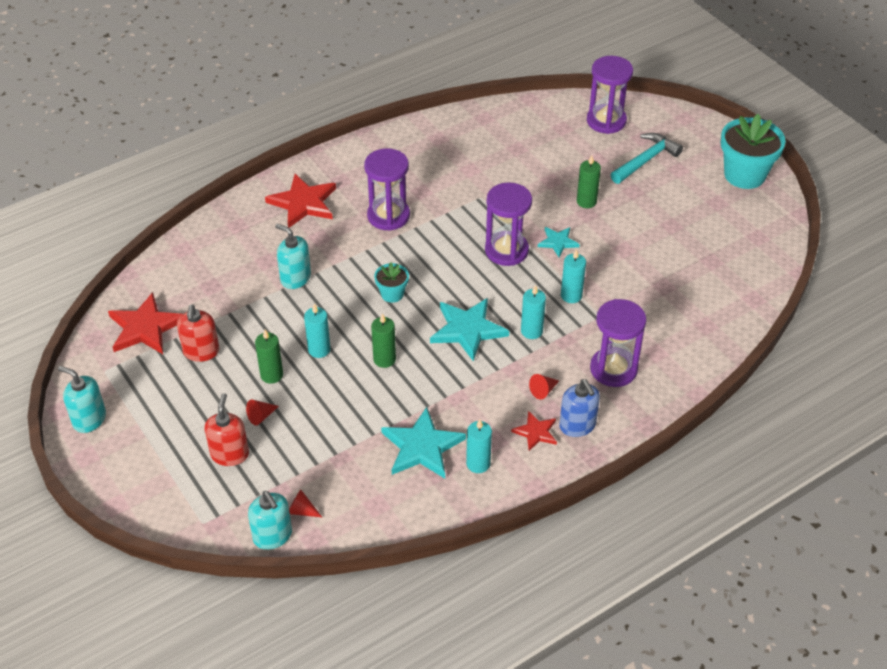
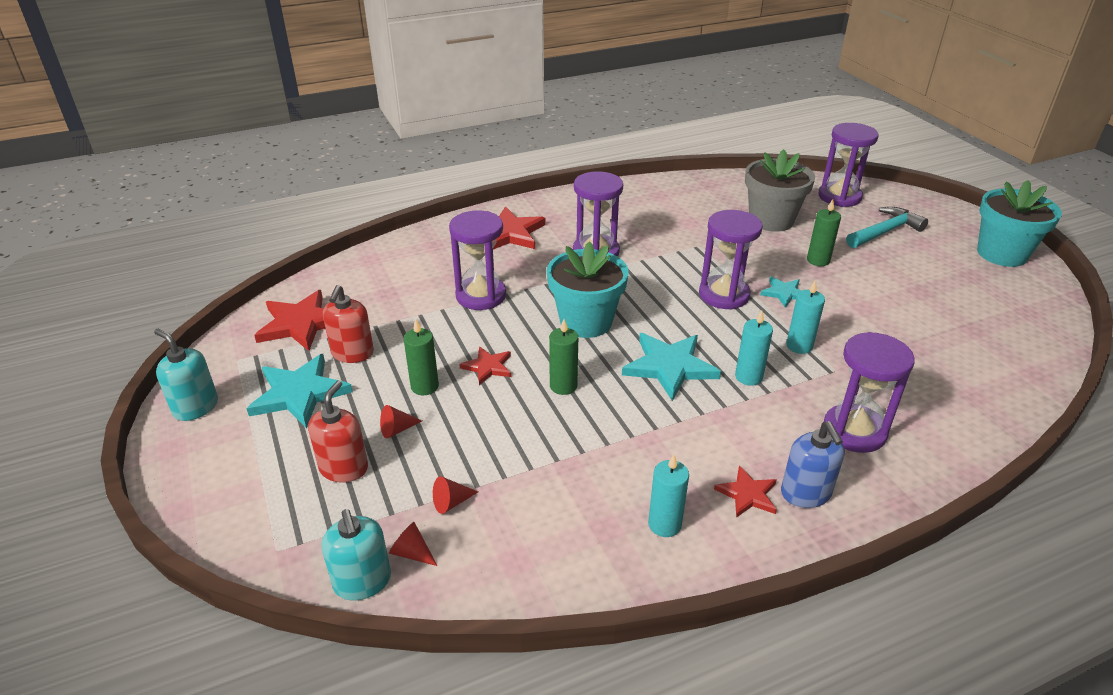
camera: 10 degrees right, 10 degrees down
turquoise soap dispenser [275,224,311,289] -> purple hourglass [449,210,506,310]
turquoise candle [304,304,330,358] -> red star [459,346,511,385]
turquoise flower pot [374,262,409,303] -> turquoise flower pot [547,241,629,338], size x1.97
turquoise star [381,407,466,479] -> turquoise star moved to [246,354,353,428]
red cone [529,374,559,399] -> red cone moved to [433,476,478,514]
none -> grey flower pot [745,149,815,232]

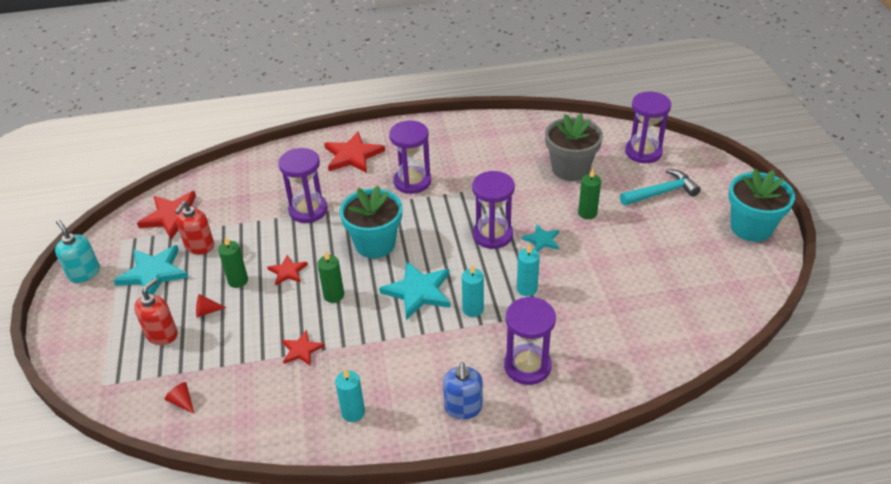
camera: 15 degrees right, 5 degrees up
turquoise soap dispenser [322,509,391,601] -> none
red cone [433,476,478,514] -> none
red star [714,466,777,518] -> red star moved to [282,330,325,366]

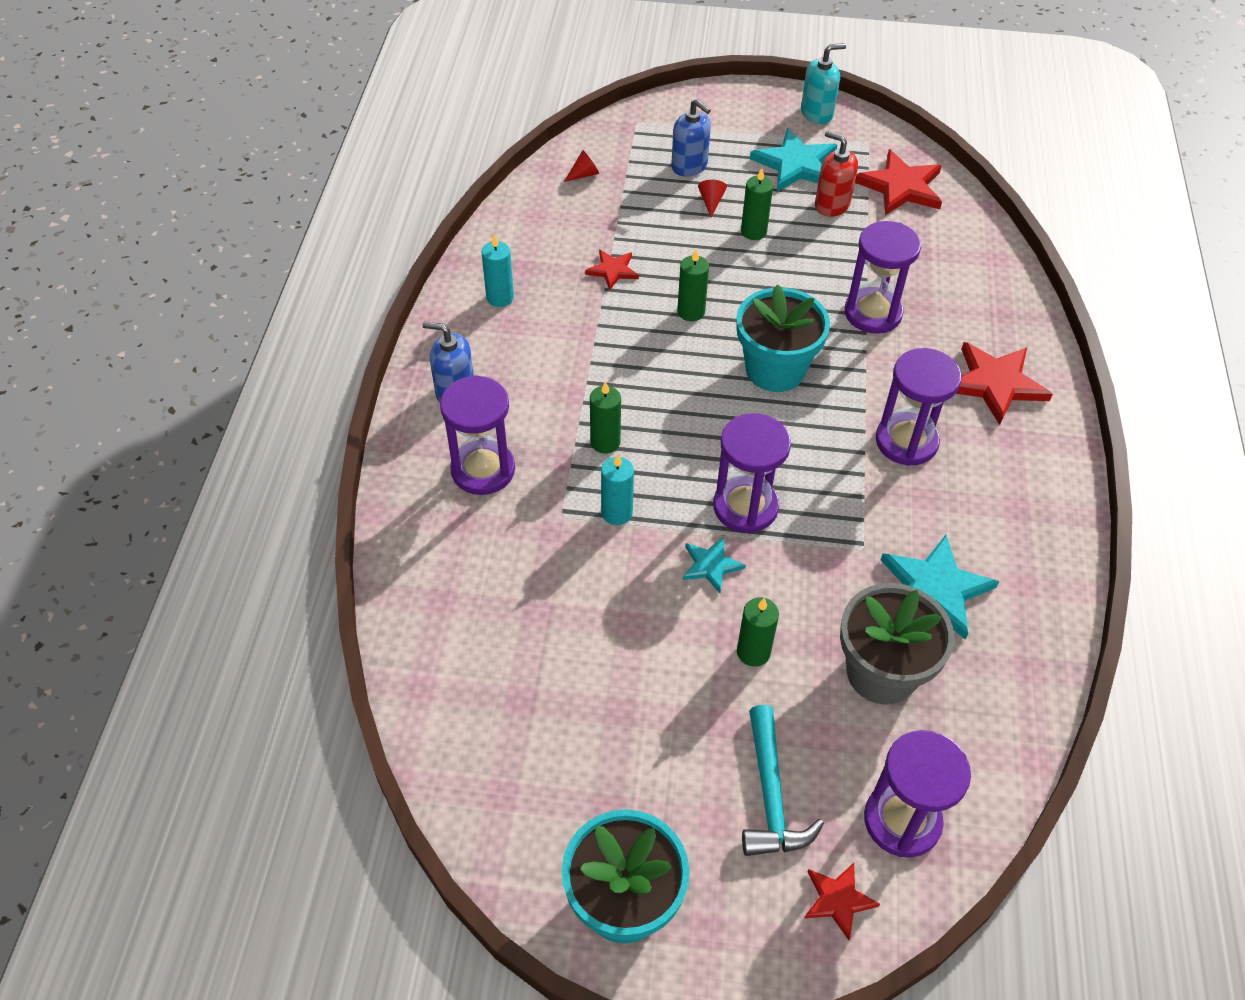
camera: 105 degrees right, 10 degrees up
red soap dispenser [134,278,178,345] -> blue soap dispenser [671,99,711,177]
red star [267,255,308,285] -> red star moved to [804,863,880,940]
turquoise star [379,261,451,320] -> turquoise star moved to [881,535,999,640]
turquoise candle [462,264,484,317] -> green candle [590,381,621,454]

